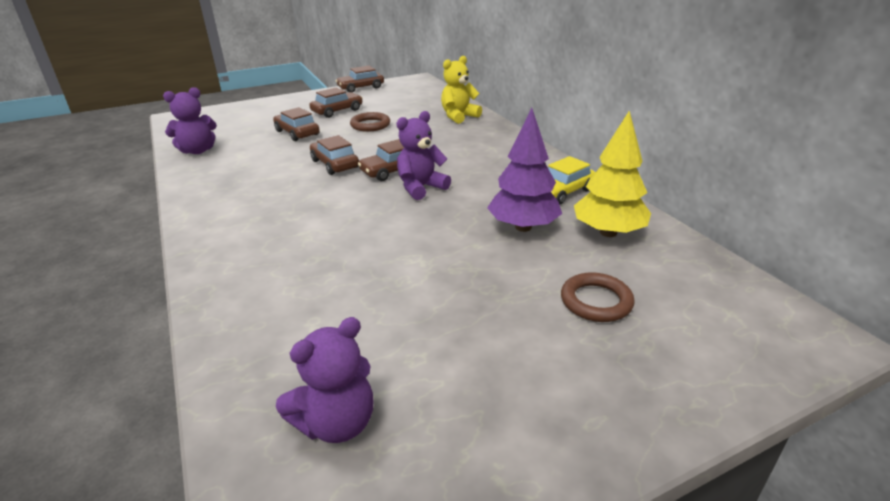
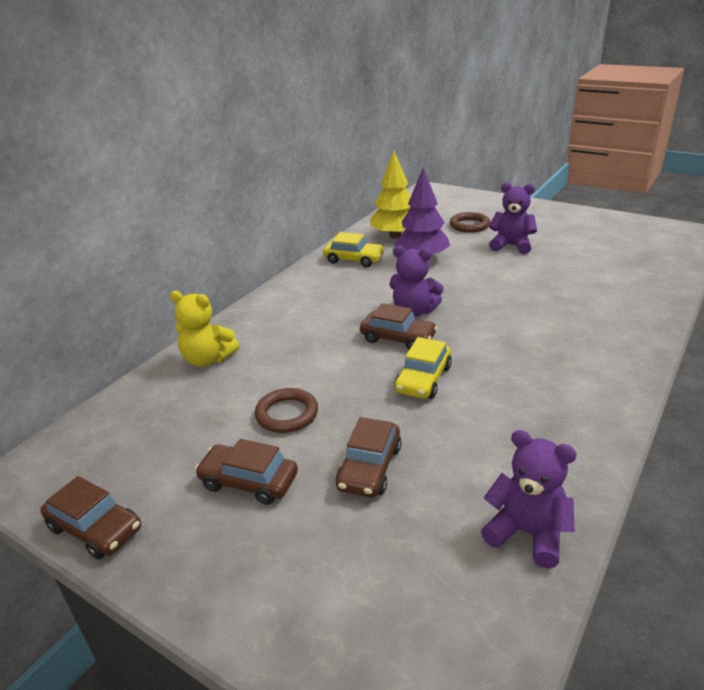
camera: 120 degrees left, 0 degrees up
purple teddy bear [276,317,373,443] -> purple teddy bear moved to [489,182,537,254]
brown car [310,135,359,175] -> yellow car [394,337,452,399]

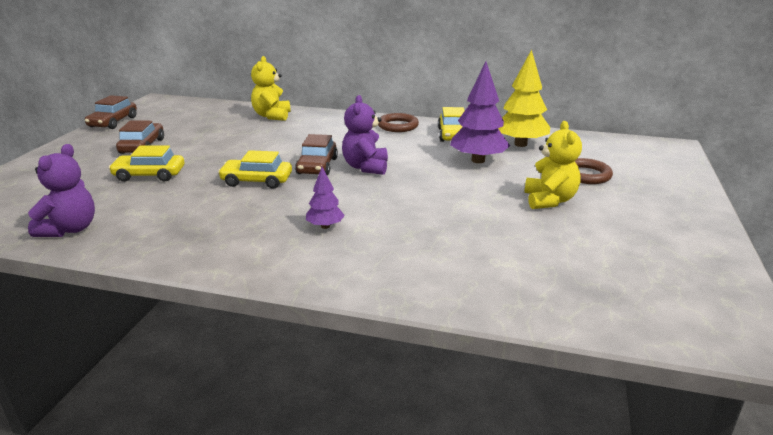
camera: 70 degrees right, 5 degrees down
brown ring [255,388,318,433] -> brown ring moved to [378,113,419,132]
brown car [335,417,402,497] -> yellow car [109,145,184,182]
purple teddy bear [489,182,537,254] -> yellow teddy bear [524,121,582,209]
none -> purple tree [306,167,345,229]

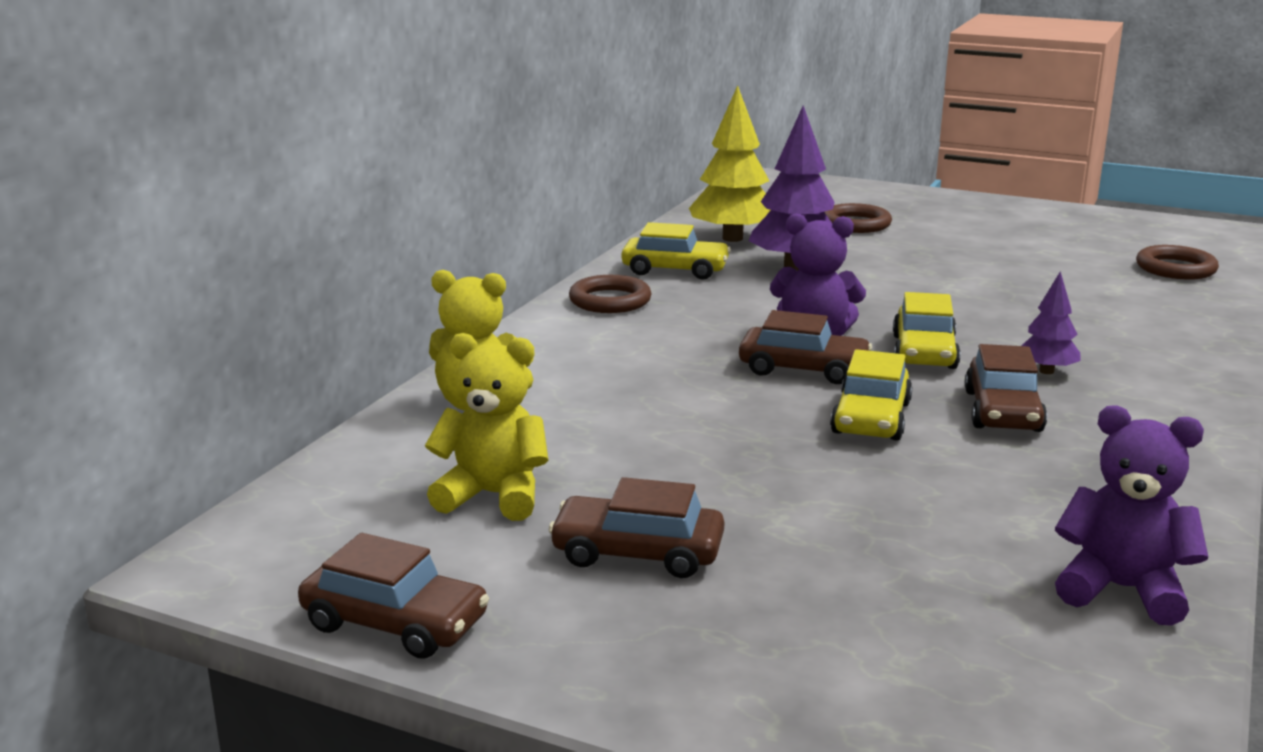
camera: 80 degrees left, 5 degrees down
yellow car [109,145,184,182] -> yellow car moved to [893,292,961,369]
yellow teddy bear [524,121,582,209] -> yellow teddy bear moved to [425,333,548,521]
none -> brown car [965,344,1047,432]
none -> brown ring [1136,245,1219,280]

